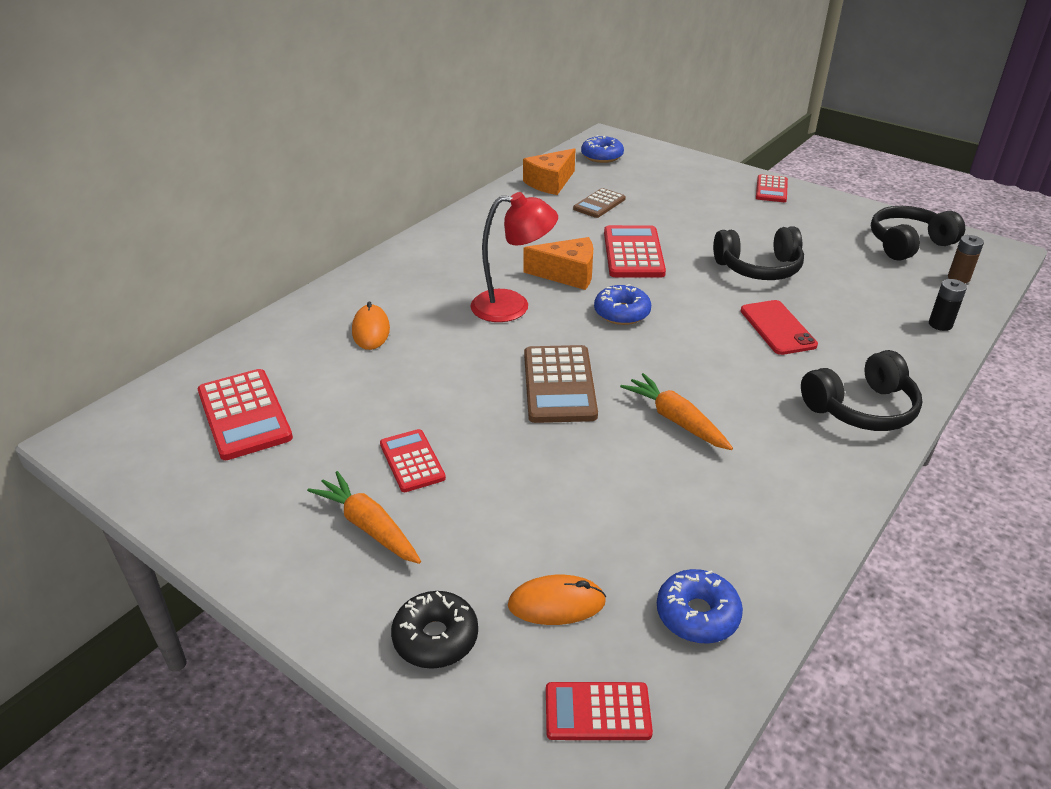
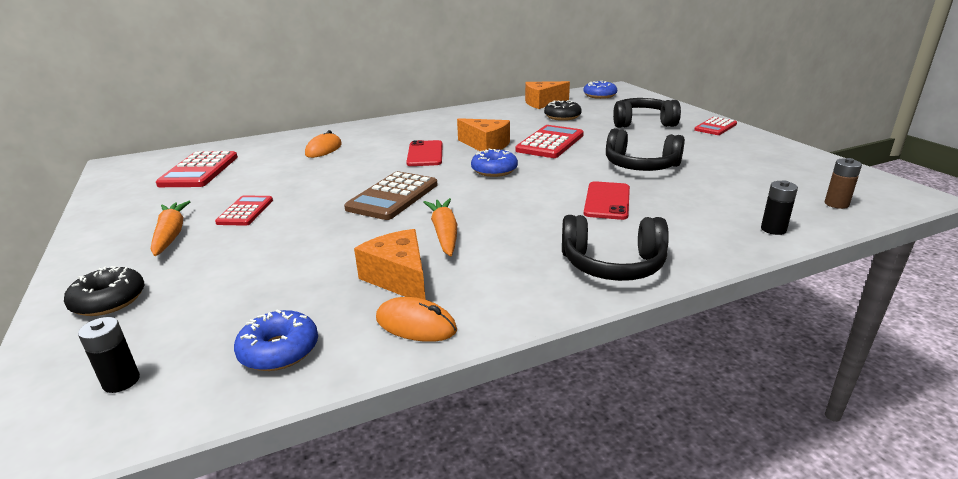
camera: 30 degrees right, 10 degrees down
red lamp [471,192,558,322] -> red phone [406,140,443,166]
orange mouse [508,575,606,625] -> orange mouse moved to [376,297,457,342]
red calculator [546,682,653,740] -> black battery [78,317,140,393]
brown calculator [573,188,626,218] -> black donut [544,100,582,121]
black headphones [871,206,965,261] -> black headphones moved to [613,98,681,128]
none -> orange cheese [354,229,426,300]

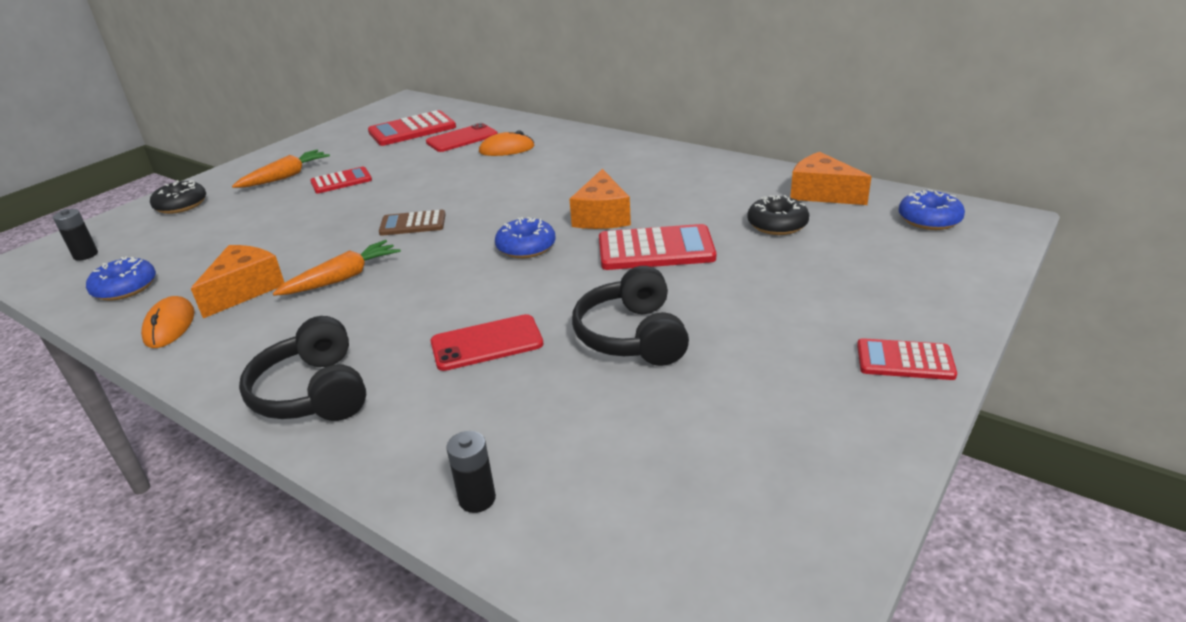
camera: 60 degrees right, 5 degrees up
brown calculator [344,171,438,220] -> brown calculator [379,210,445,236], size x0.62
red phone [406,140,443,166] -> red phone moved to [426,123,498,152]
black headphones [613,98,681,128] -> none
brown battery [824,158,862,209] -> none

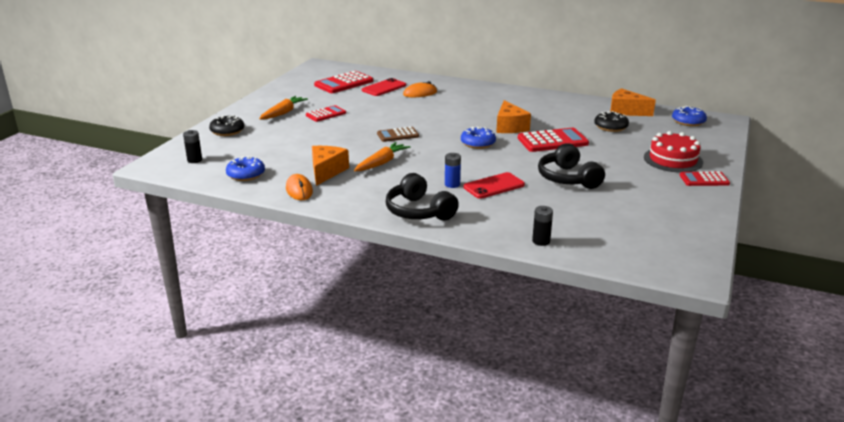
camera: 15 degrees left, 5 degrees down
none -> blue battery [445,153,461,188]
none -> red cake [644,131,703,173]

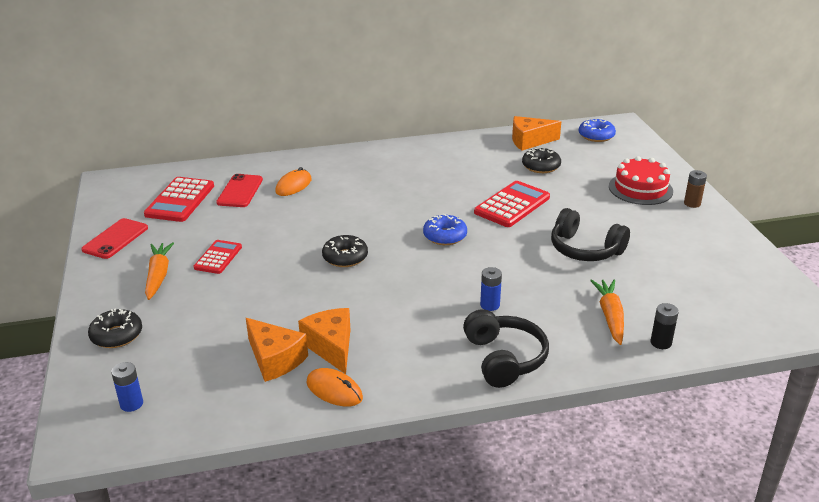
camera: 35 degrees left, 5 degrees up
black battery [183,130,202,163] -> blue battery [111,362,143,412]
blue donut [226,156,265,181] -> none
orange carrot [354,142,410,171] -> orange carrot moved to [590,279,624,345]
brown calculator [377,127,419,142] -> black donut [322,235,368,267]
black headphones [386,173,459,220] -> black headphones turned 120 degrees counterclockwise [463,309,549,388]
red phone [463,172,525,199] -> red phone moved to [81,218,148,259]
orange cheese [496,100,531,133] -> orange cheese moved to [246,318,308,382]
red calculator [680,172,730,186] -> brown battery [684,170,707,208]

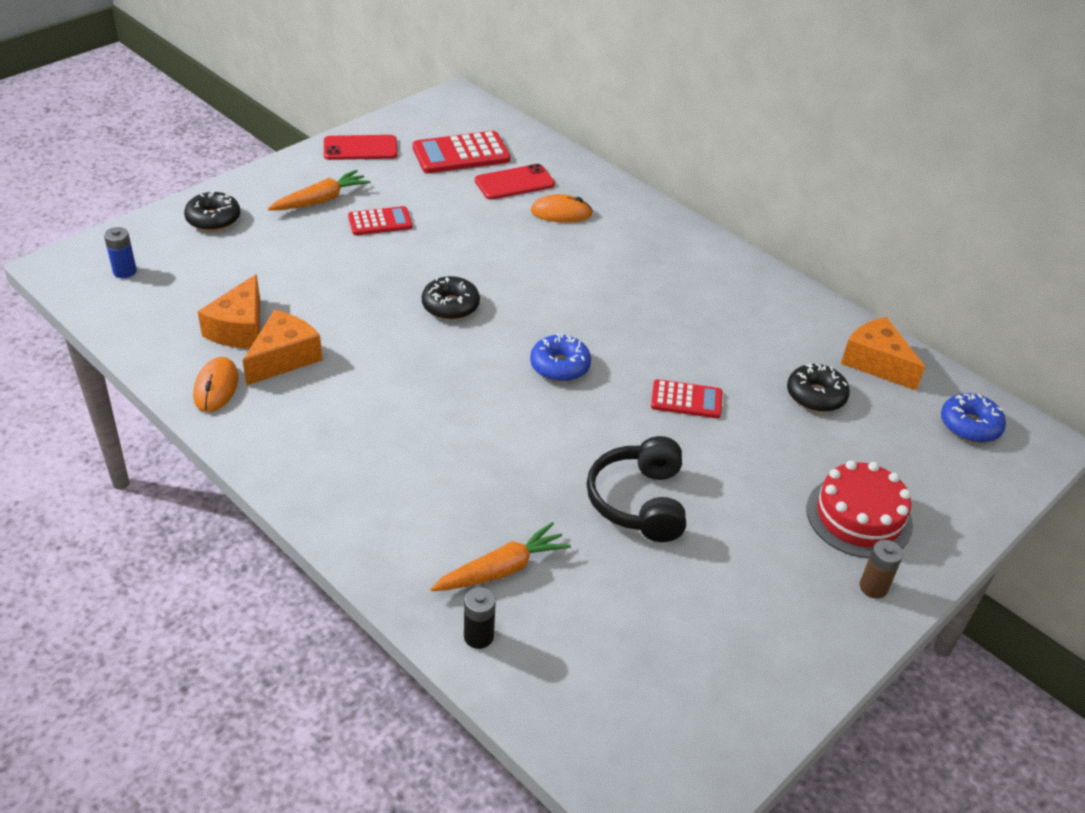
camera: 55 degrees right, 10 degrees up
black headphones [463,309,549,388] -> none
red calculator [474,181,550,227] -> red calculator [651,379,722,418], size x0.62
blue battery [480,267,502,311] -> none

